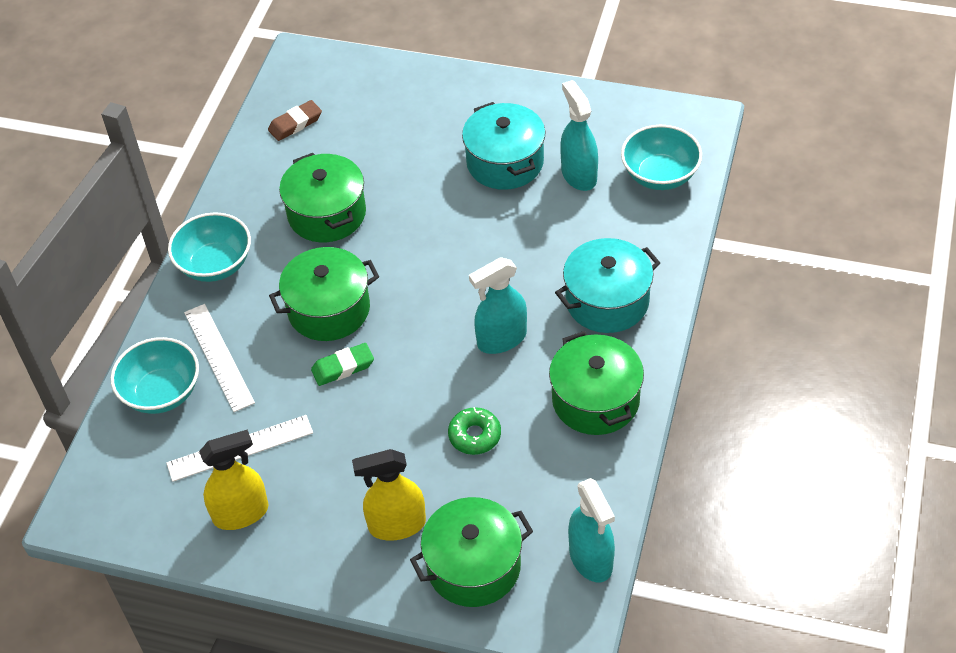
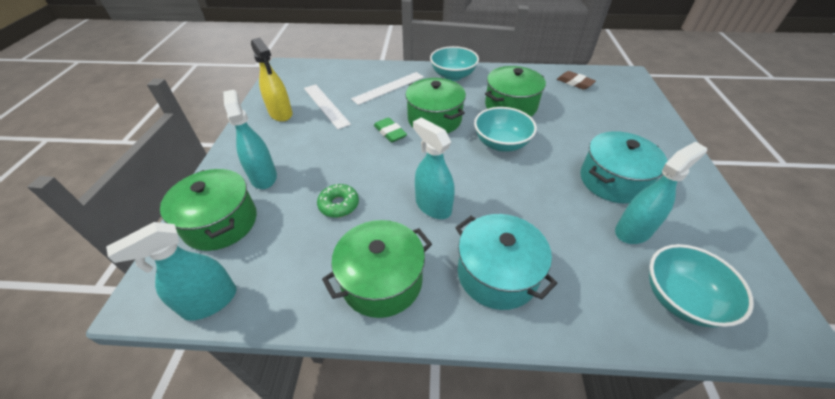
camera: 75 degrees right, 5 degrees down
turquoise bowl [111,337,199,414] -> turquoise bowl moved to [474,107,537,152]
yellow spray bottle [352,449,426,541] -> turquoise spray bottle [223,90,277,189]

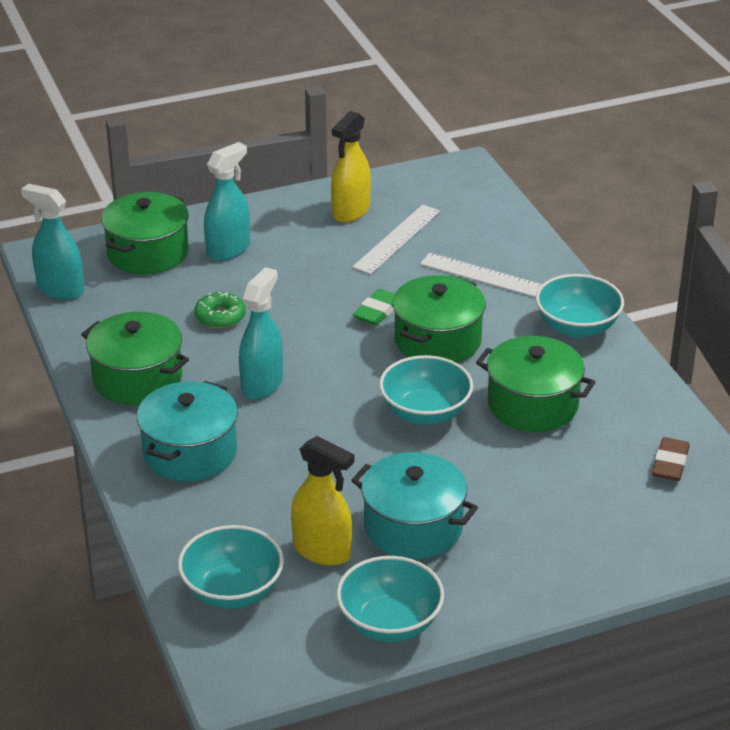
camera: 65 degrees right, 10 degrees down
turquoise spray bottle [615,142,707,244] -> yellow spray bottle [291,436,355,566]
none -> turquoise bowl [336,556,444,642]

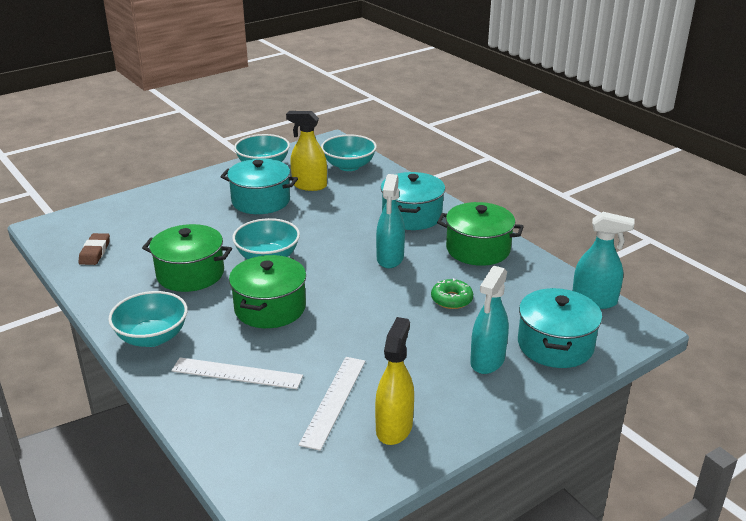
camera: 165 degrees right, 5 degrees down
green pot [101,192,189,274] -> turquoise pot [518,288,602,368]
green eraser [353,289,395,325] -> none

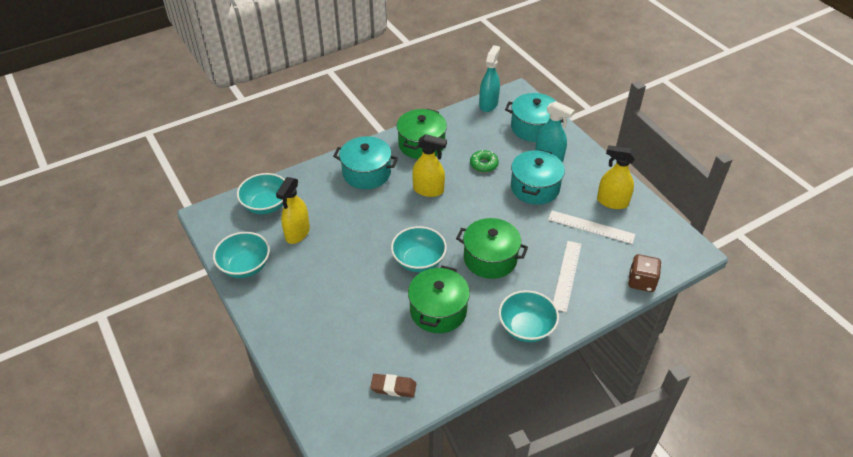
camera: 85 degrees left, 15 degrees up
turquoise pot [220,159,298,214] -> turquoise pot moved to [511,150,565,205]
turquoise spray bottle [376,174,405,268] -> yellow spray bottle [412,134,447,197]
none -> brown dice [628,254,661,292]

